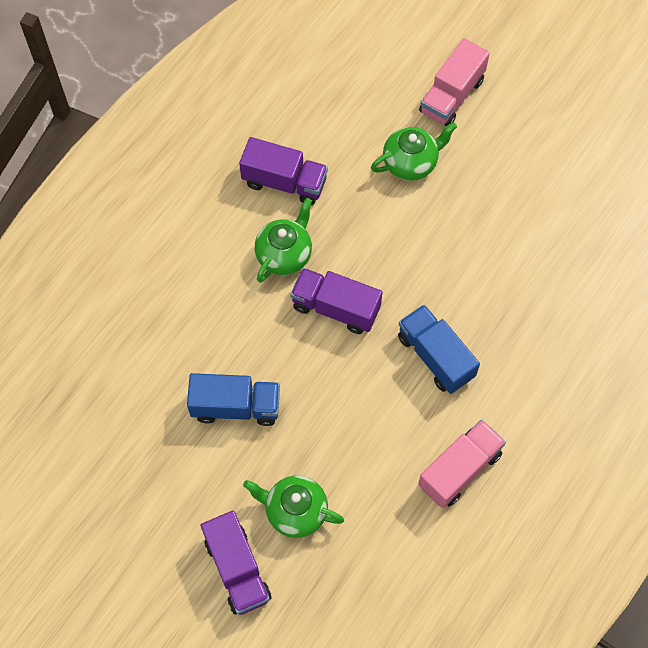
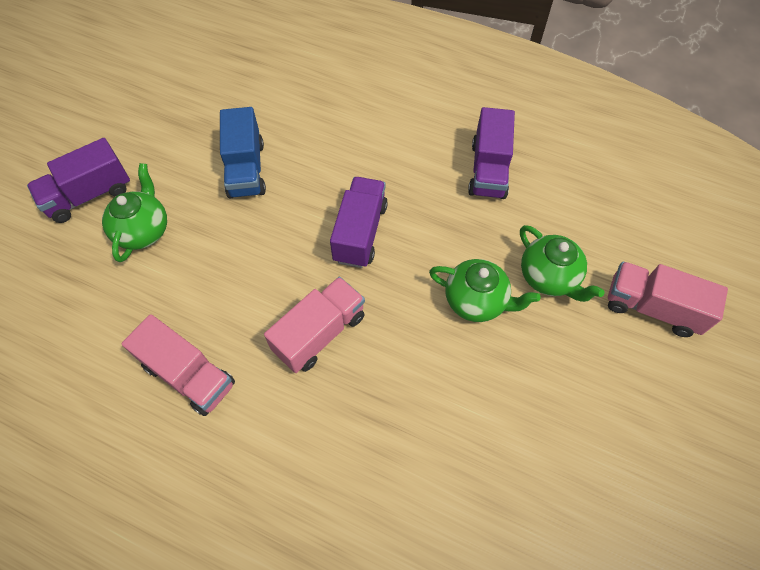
camera: 80 degrees right, 5 degrees down
green teapot [255,198,312,283] -> green teapot moved to [429,259,540,322]
blue truck [398,305,480,394] -> pink truck [264,277,365,373]

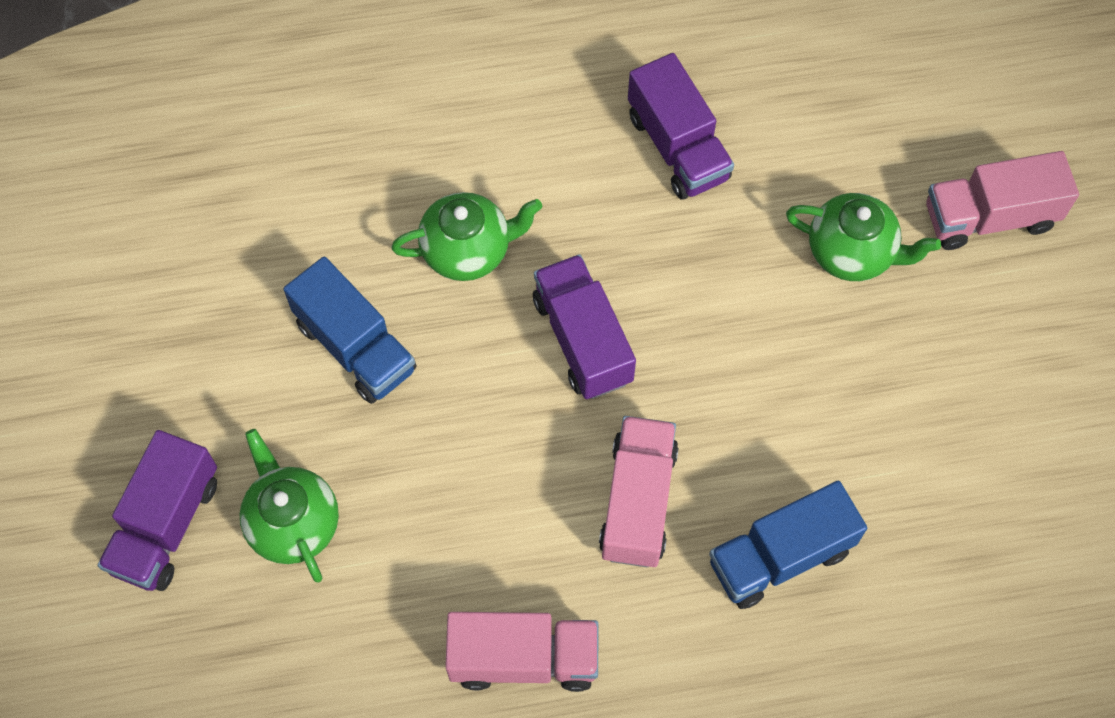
camera: 35 degrees left, 5 degrees up
green teapot [429,259,540,322] -> green teapot moved to [391,192,542,281]
none -> blue truck [709,481,867,609]

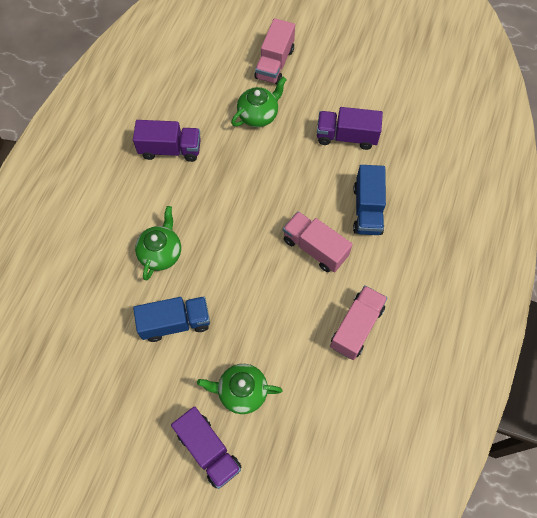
camera: 60 degrees left, 0 degrees up
purple truck [533,254,636,399] -> purple truck moved to [317,107,383,150]

